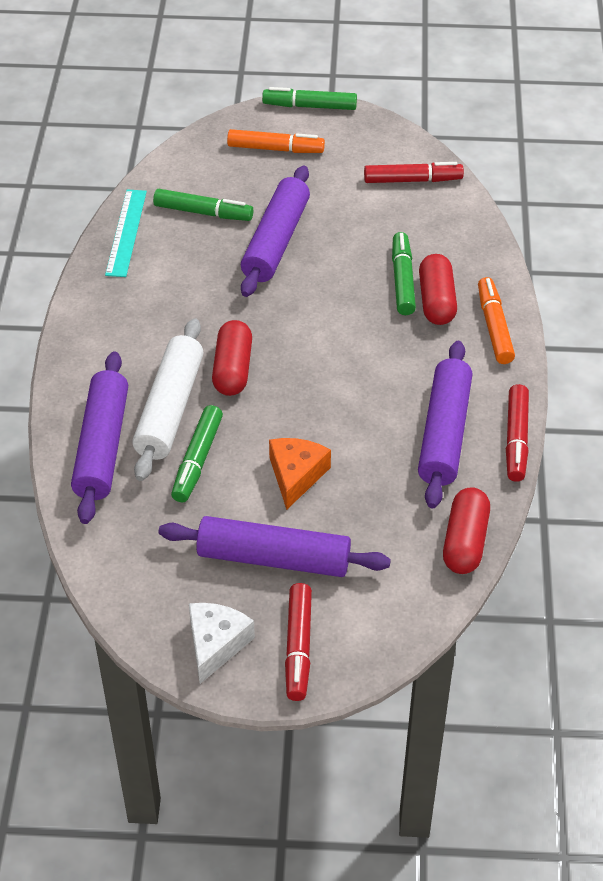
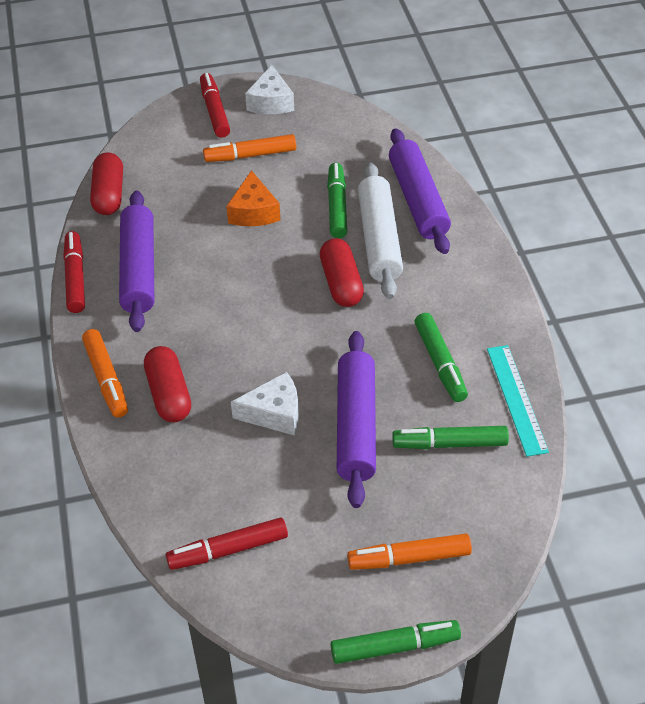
camera: 165 degrees right, 0 degrees up
purple rolling pin [159,516,391,577] -> orange marker [203,134,296,162]
green marker [392,232,416,315] -> green marker moved to [415,313,468,402]
none -> white cheese [231,372,299,436]

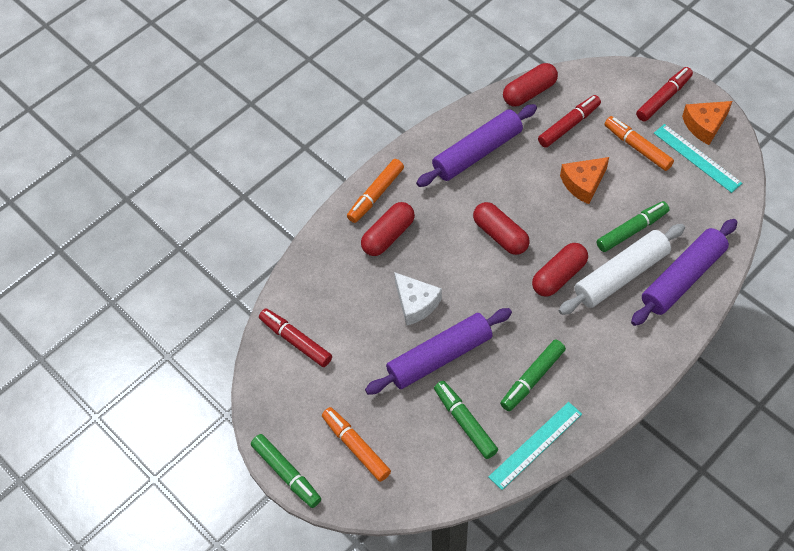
camera: 60 degrees right, 10 degrees up
red marker [63,231,85,313] -> red marker moved to [538,95,601,148]
white cheese [245,65,294,114] -> orange cheese [682,101,732,145]
none -> red capsule [473,202,529,255]
none -> turquoise ruler [654,124,742,193]

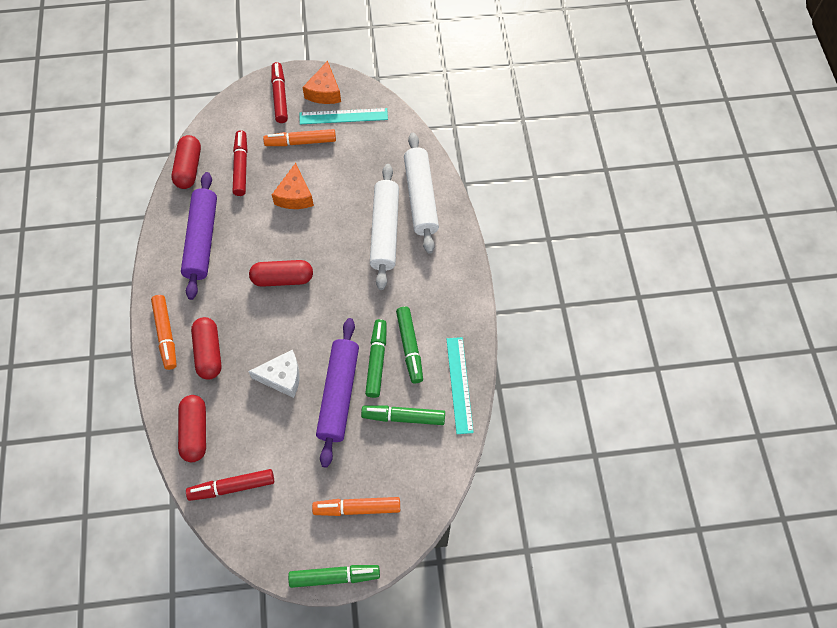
camera: 55 degrees left, 5 degrees up
red capsule [532,243,588,297] -> red capsule moved to [178,395,206,462]
green marker [597,201,669,252] -> green marker moved to [365,319,387,398]
purple rolling pin [631,219,738,326] -> white rolling pin [404,133,439,254]

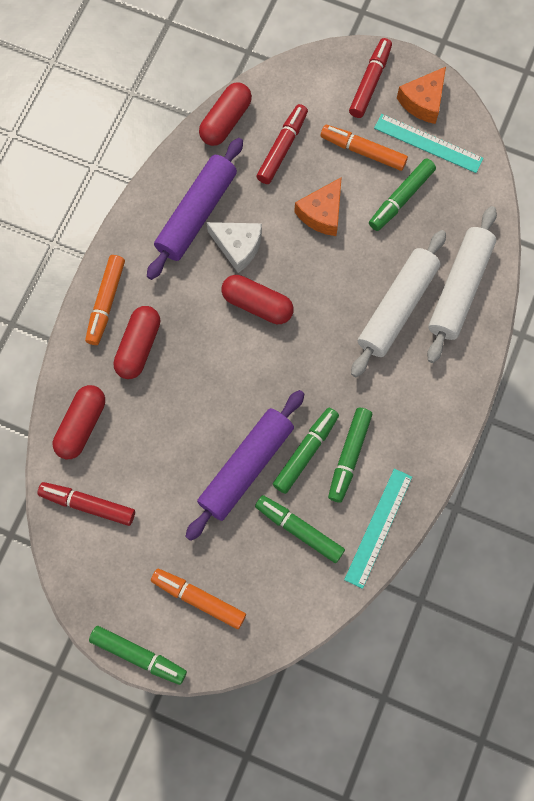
camera: 30 degrees right, 10 degrees up
white cheese [248,350,300,398] -> white cheese moved to [207,222,262,273]
none -> green marker [369,159,436,231]

